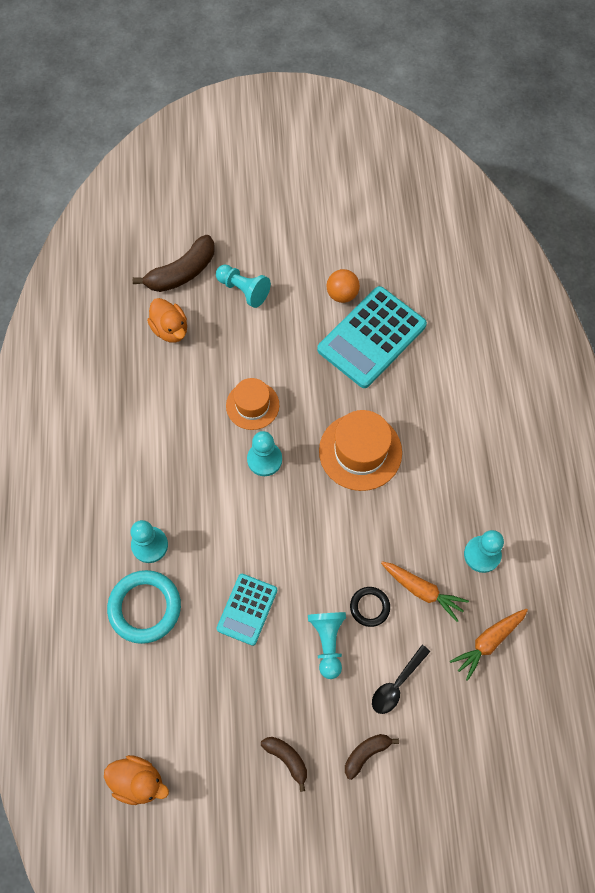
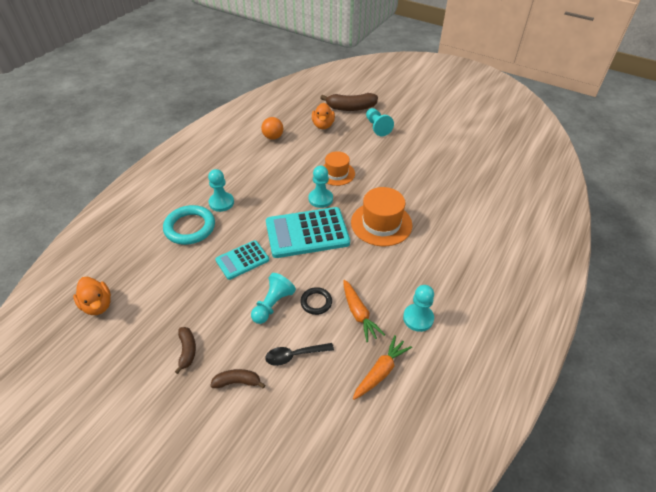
camera: 35 degrees right, 20 degrees down
turquoise calculator [317,286,427,388] -> turquoise calculator moved to [266,207,350,258]
orange ball [327,269,360,303] -> orange ball moved to [261,117,283,140]
orange carrot [450,609,528,681] -> orange carrot turned 135 degrees clockwise [353,335,412,400]

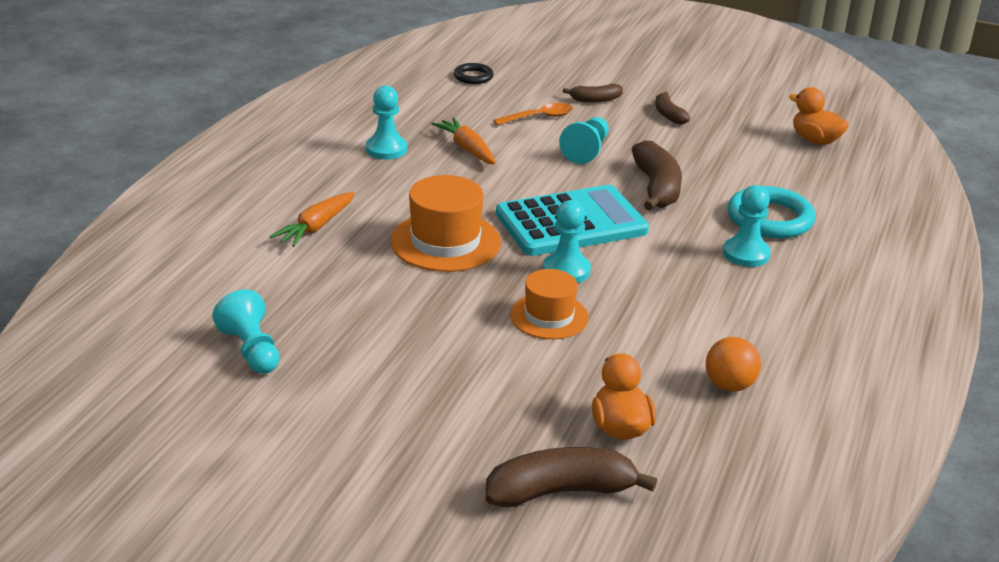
camera: 170 degrees right, 15 degrees down
turquoise calculator [215,240,269,280] -> brown banana [631,140,682,211]
black spoon [265,343,334,366] -> orange spoon [493,103,573,125]
black ring [300,287,332,315] -> black ring moved to [454,63,494,84]
orange carrot [353,335,412,400] -> orange carrot moved to [270,192,355,247]
turquoise pawn [366,108,394,136] -> turquoise pawn moved to [212,289,279,374]

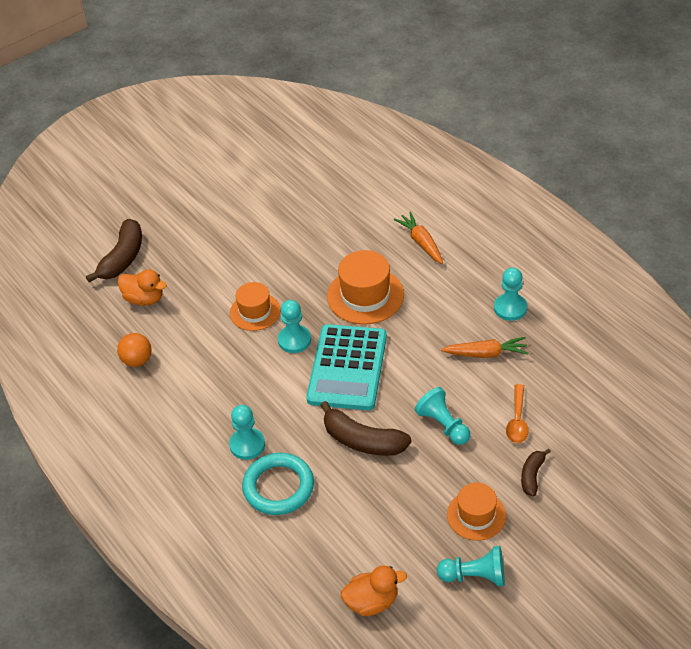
camera: 125 degrees right, 15 degrees up
turquoise pawn [212,289,279,374] -> turquoise pawn moved to [437,546,505,586]
black ring [454,63,494,84] -> none
brown banana [655,92,690,125] -> orange hat [447,483,506,541]

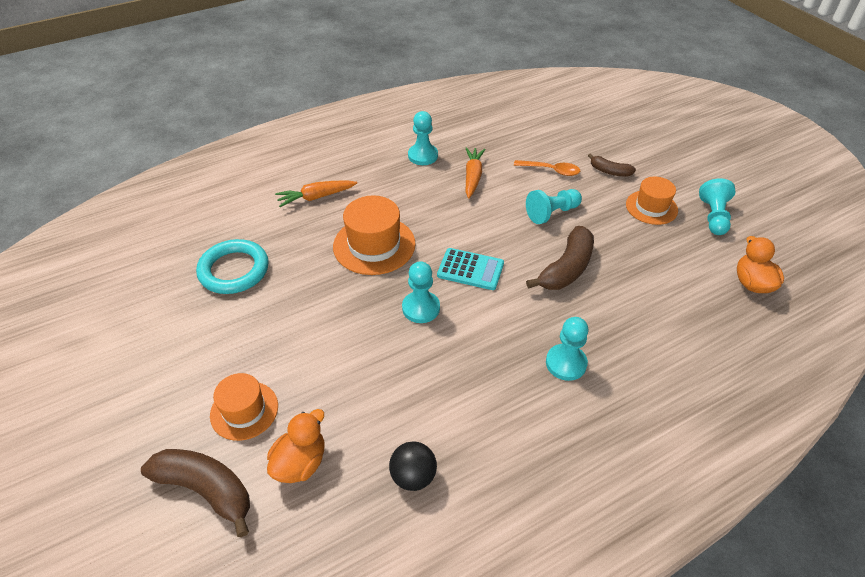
camera: 85 degrees left, 0 degrees up
orange ball [117,333,152,367] -> black ball [389,441,437,491]
orange hat [230,282,280,331] -> orange hat moved to [210,373,278,441]
turquoise ring [242,453,314,515] -> turquoise ring moved to [196,239,269,294]
turquoise calculator [306,324,387,410] -> turquoise calculator [437,248,504,290], size x0.57

